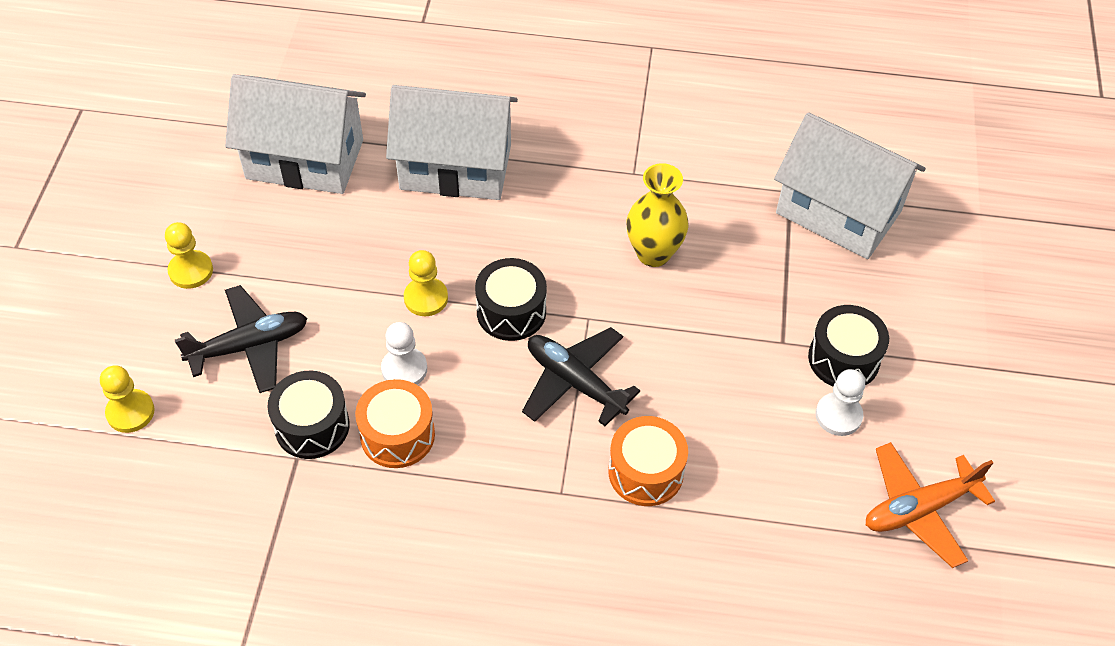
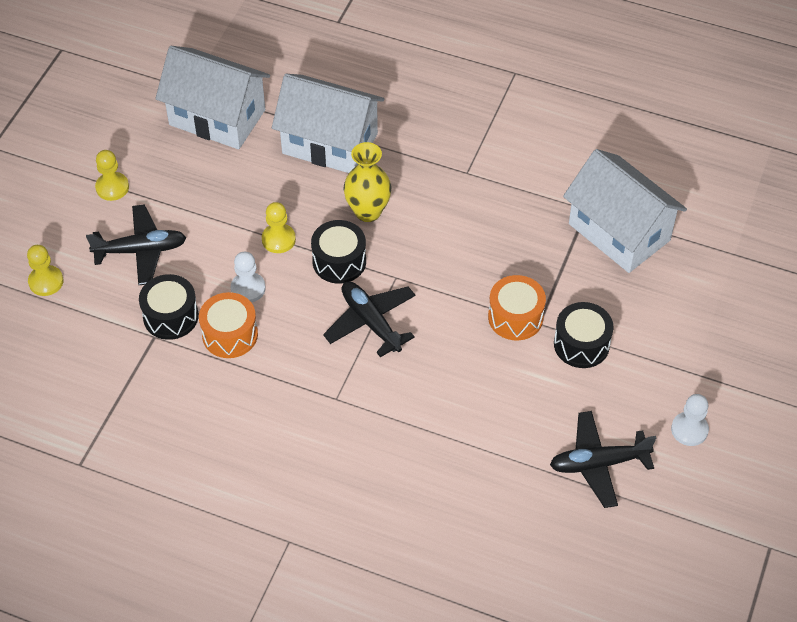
camera: 15 degrees right, 0 degrees up
orange drum [608,416,688,506] -> orange drum moved to [488,275,546,340]
yellow vase [627,163,689,267] -> yellow vase moved to [343,142,391,222]
white pawn [816,369,865,436] -> white pawn moved to [671,394,709,446]
orange plane [866,442,995,568] -> black plane [550,411,656,508]

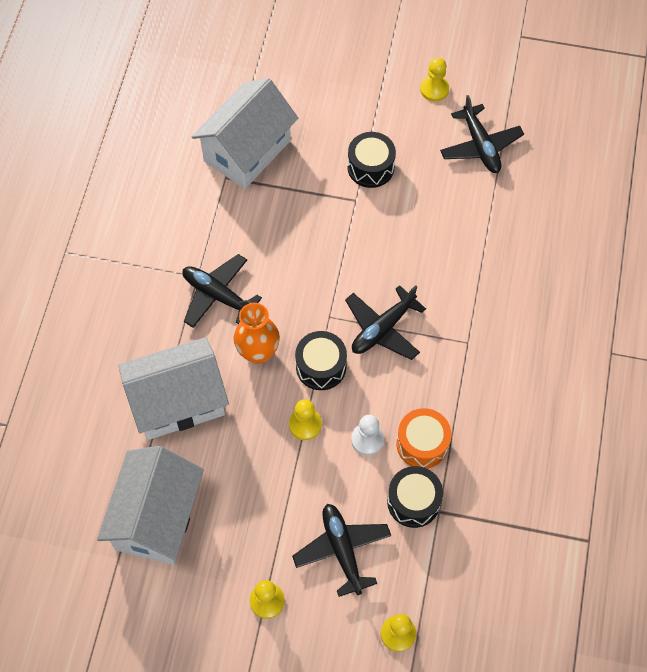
camera: 100 degrees left, 10 degrees up
white house [272,74,384,173] -> white house turned 60 degrees clockwise [118,337,229,440]
yellow vase [343,142,391,222] -> orange vase [233,303,280,364]
orange drum [488,275,546,340] -> none
white pawn [671,394,709,446] -> yellow pawn [420,57,449,102]
none -> black plane [182,254,262,328]

